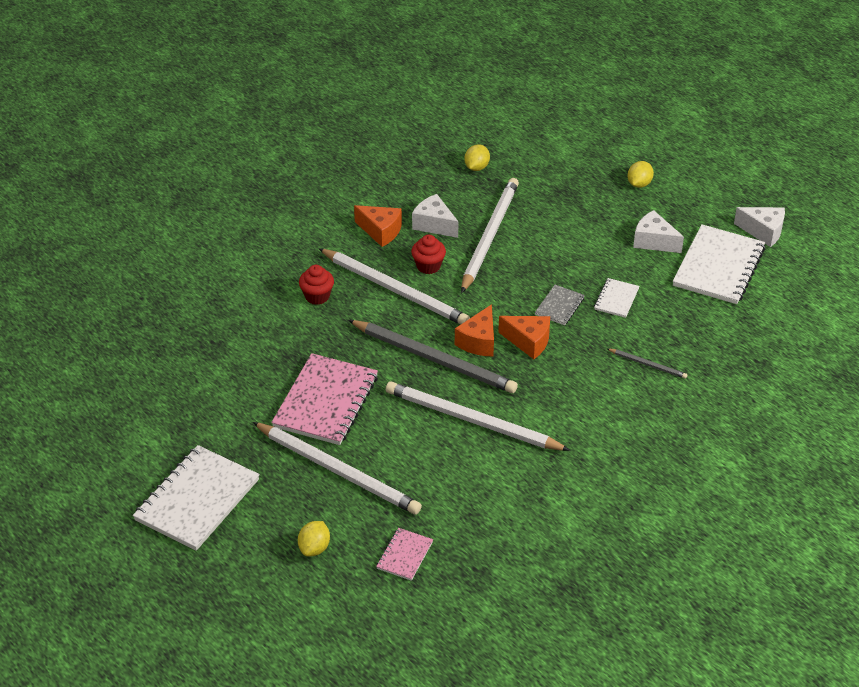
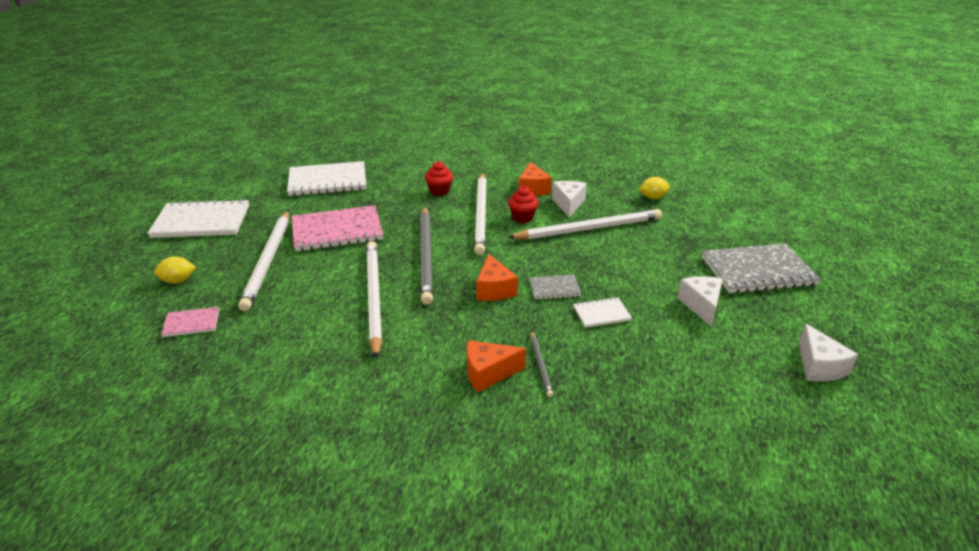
camera: 55 degrees right, 10 degrees down
orange cheese [455,304,494,356] -> orange cheese moved to [467,340,526,392]
yellow lemon [628,161,654,188] -> grey notebook [701,243,821,293]
white notebook [673,224,765,304] -> white notebook moved to [287,161,366,196]

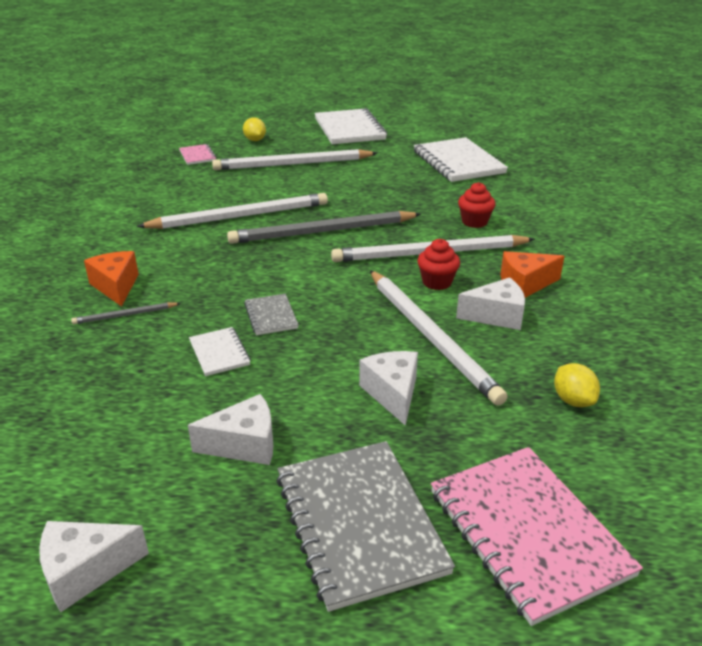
camera: 80 degrees right, 0 degrees up
pink notebook [292,205,383,251] -> pink notebook moved to [431,447,643,626]
orange cheese [476,254,518,301] -> none
none -> white cheese [359,351,418,426]

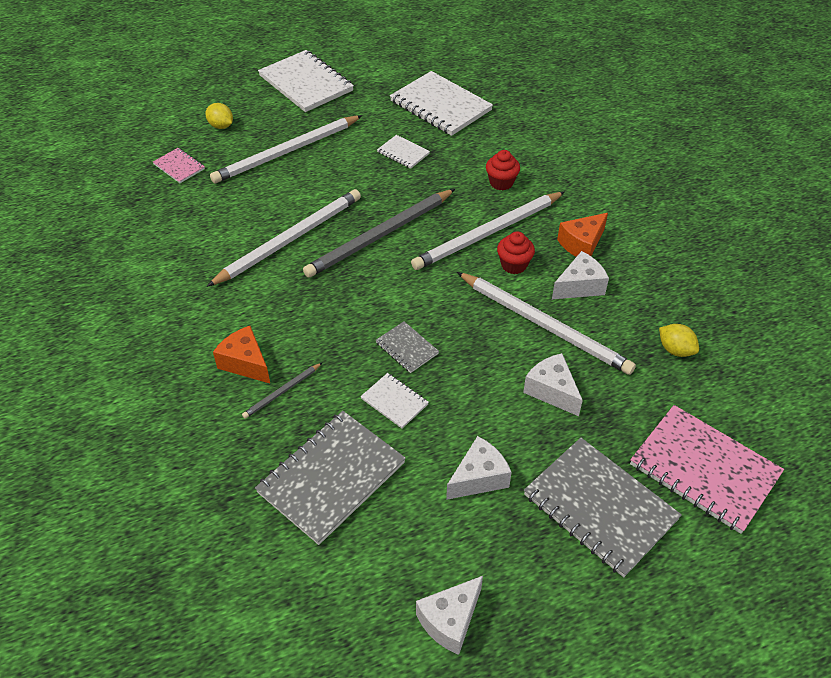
camera: 25 degrees left, 15 degrees up
none -> grey notebook [255,411,406,545]
none -> white notebook [377,135,430,169]

